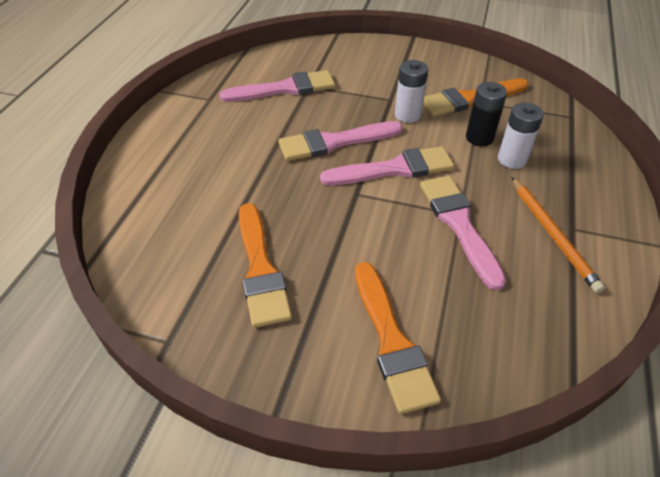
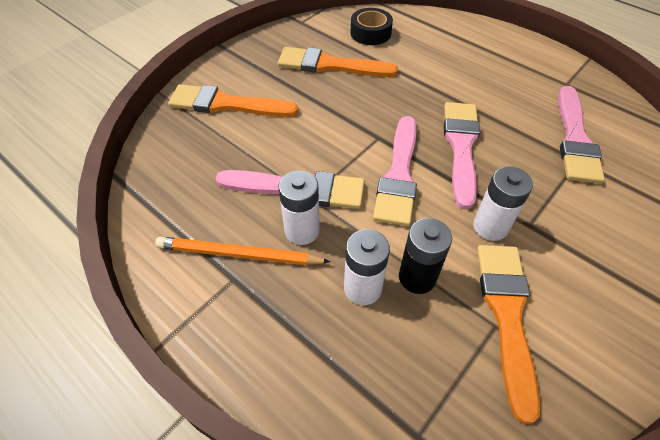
camera: 115 degrees right, 5 degrees up
none -> white battery [279,170,320,245]
none -> black tape [350,8,393,45]

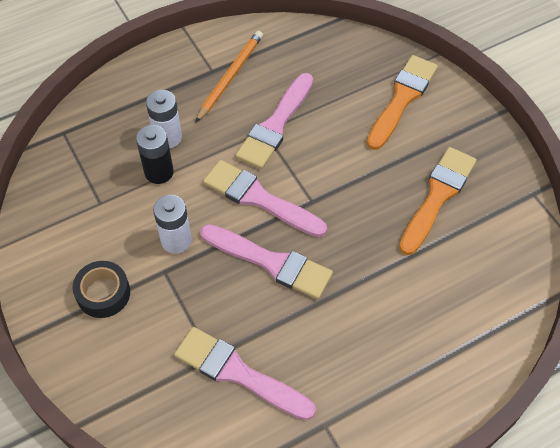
camera: 110 degrees right, 5 degrees up
white battery [279,170,320,245] -> none
black tape [350,8,393,45] -> black tape moved to [72,261,130,318]
orange brush [477,245,540,424] -> none

